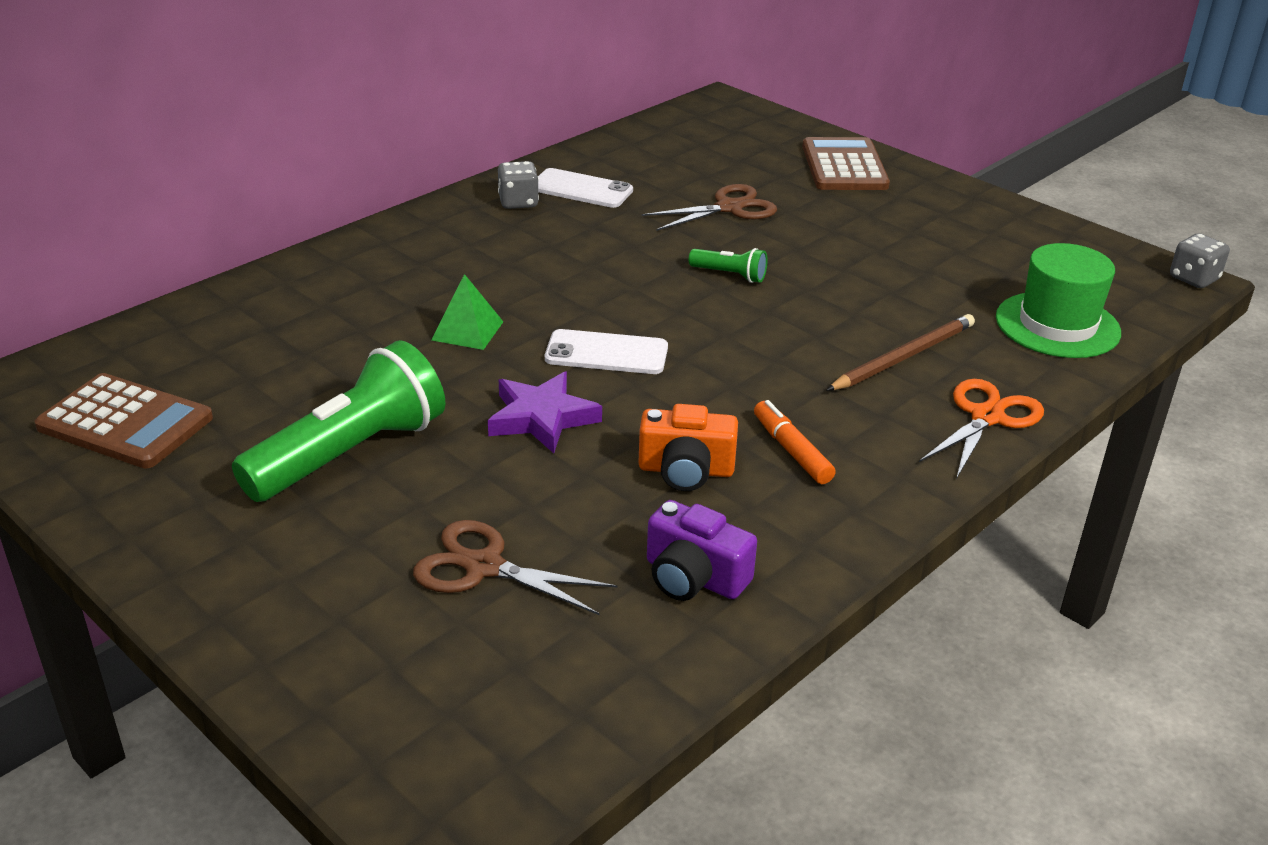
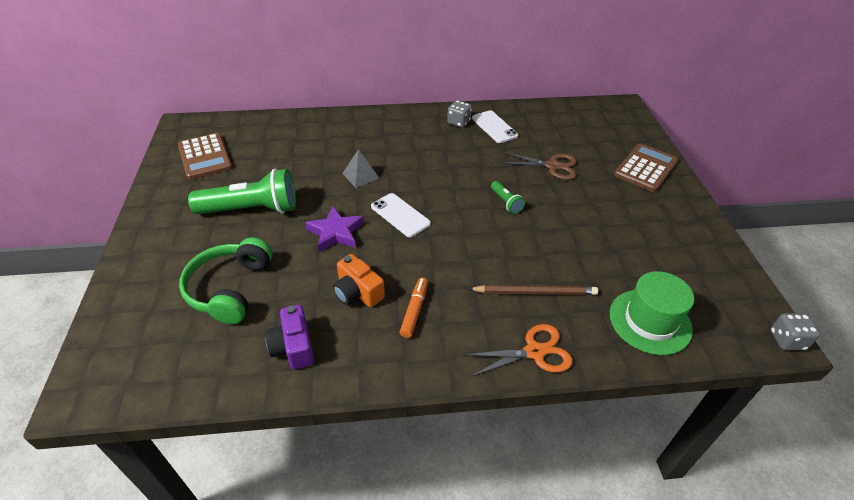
camera: 40 degrees right, 10 degrees up
brown scissors [413,520,618,615] -> green headphones [179,238,273,324]
green pyramid [431,274,503,350] -> grey pyramid [342,149,380,188]

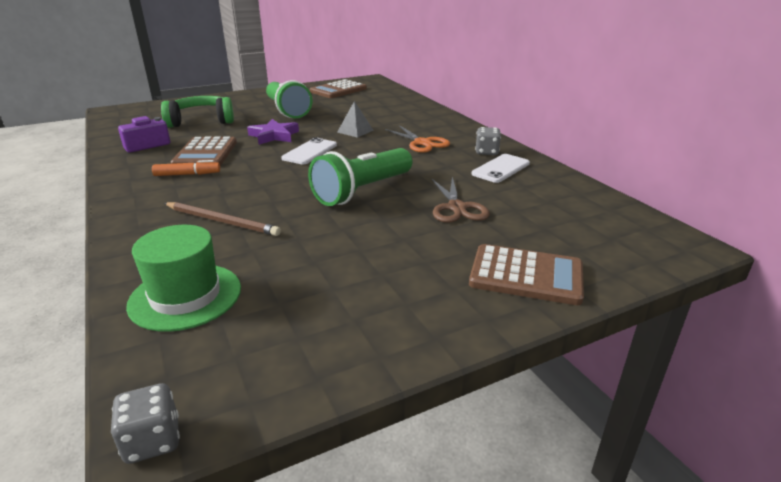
camera: 70 degrees right, 15 degrees down
orange camera [333,254,385,307] -> brown calculator [171,137,237,166]
orange scissors [463,324,573,377] -> orange scissors moved to [385,125,450,153]
brown pencil [469,285,598,295] -> brown pencil turned 45 degrees counterclockwise [164,202,281,236]
green flashlight [491,181,525,214] -> green flashlight [308,148,412,206], size x2.23

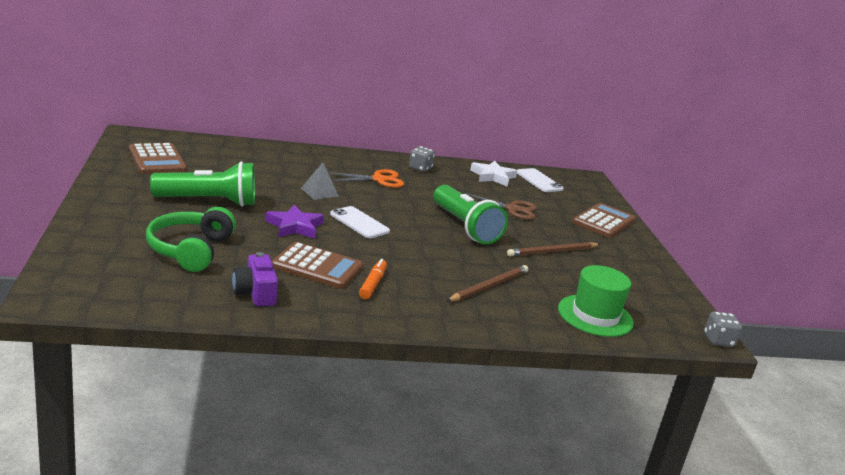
camera: 75 degrees left, 5 degrees down
white phone [472,154,530,183] -> white phone moved to [517,168,563,192]
none -> white star [470,161,517,187]
none -> brown pencil [507,242,600,256]

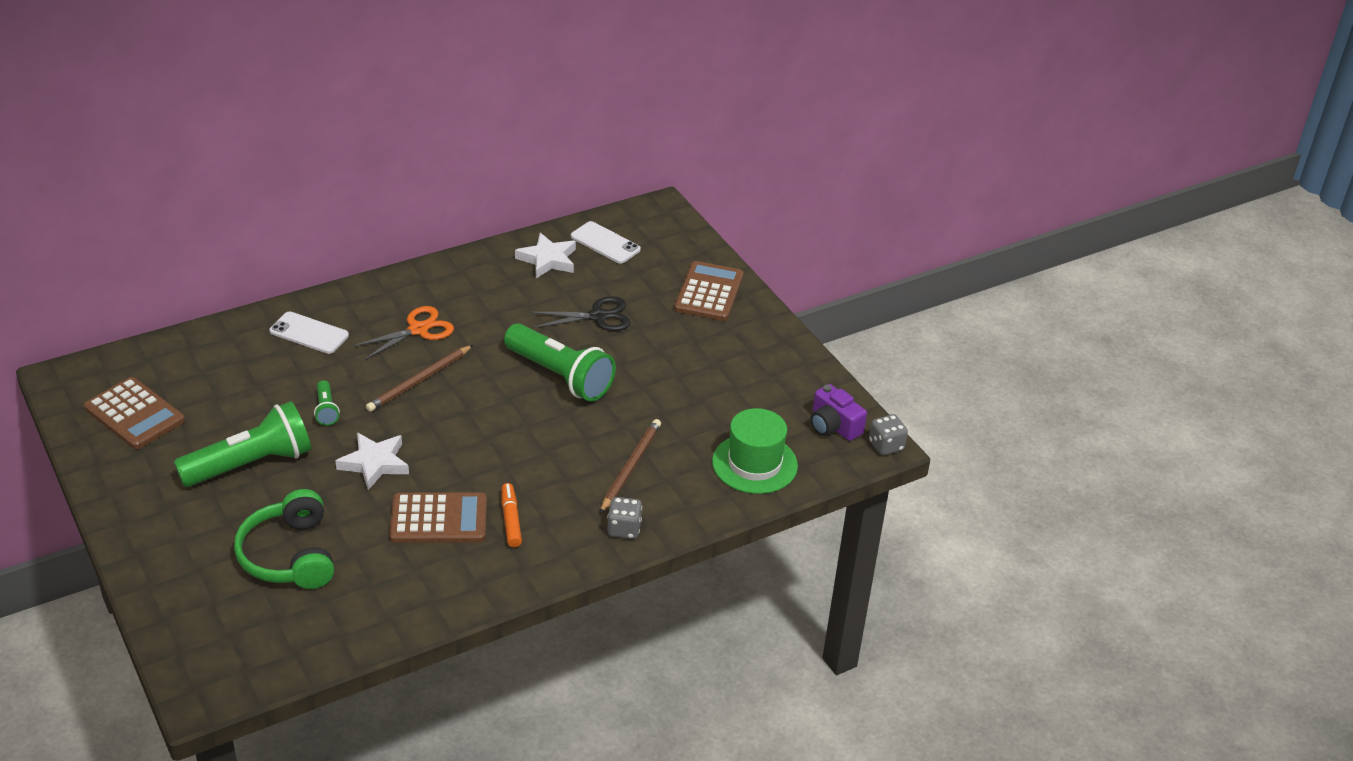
camera: 20 degrees left, 15 degrees up
purple camera [232,252,278,306] -> purple camera moved to [810,384,867,441]
purple star [265,205,324,239] -> white star [335,433,409,490]
grey pyramid [301,162,339,200] -> none
white phone [330,206,390,238] -> white phone moved to [270,312,349,354]
grey dice [409,146,435,172] -> grey dice moved to [607,497,642,539]
brown scissors [464,193,537,220] -> black scissors [531,296,630,331]
brown pencil [507,242,600,256] -> brown pencil moved to [366,345,473,412]
none -> green flashlight [314,380,340,426]

